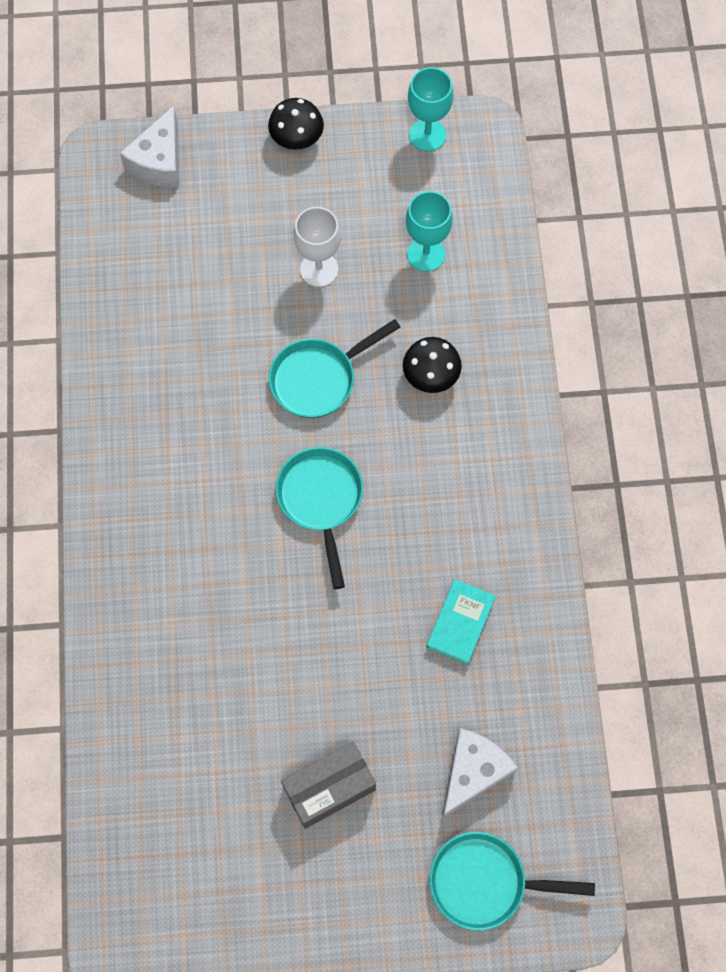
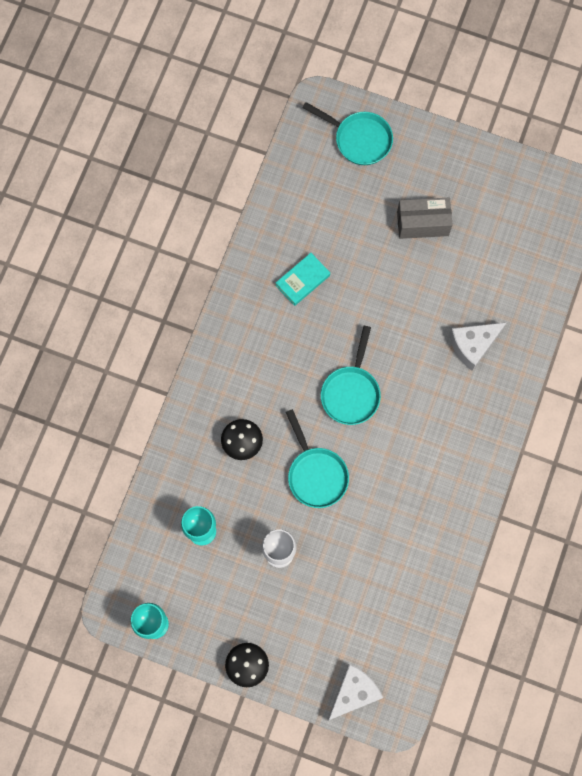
camera: 155 degrees left, 5 degrees up
turquoise pan [269,319,400,418] -> turquoise pan turned 75 degrees clockwise [286,409,349,508]
white cheese [442,728,518,819] -> white cheese moved to [449,322,507,371]

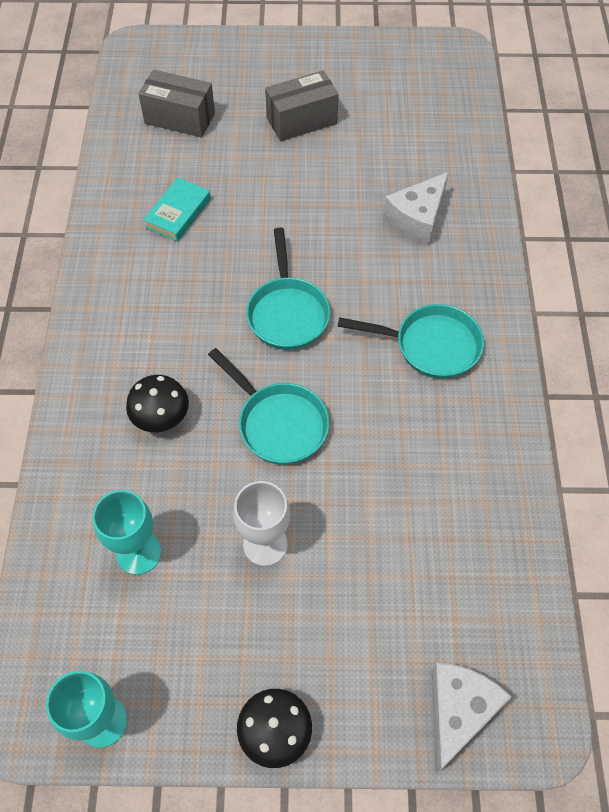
camera: 20 degrees left, 15 degrees down
turquoise pan [303,102,393,165] -> turquoise pan moved to [337,304,484,379]
none -> grey box [138,69,215,137]

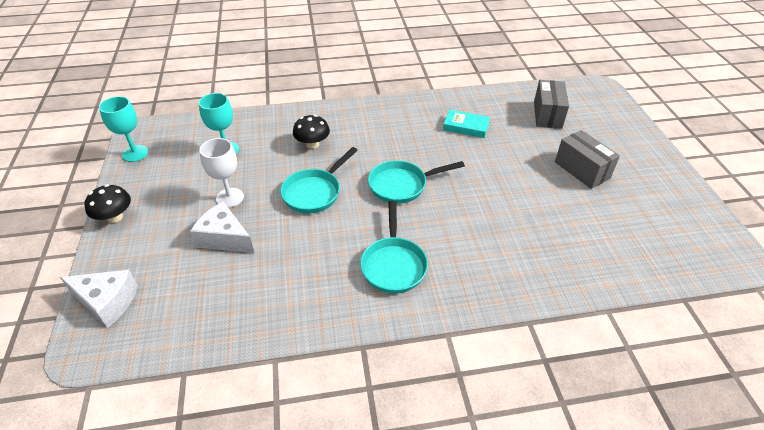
camera: 80 degrees right, 15 degrees down
white cheese [383,172,449,245] -> white cheese moved to [190,201,254,253]

